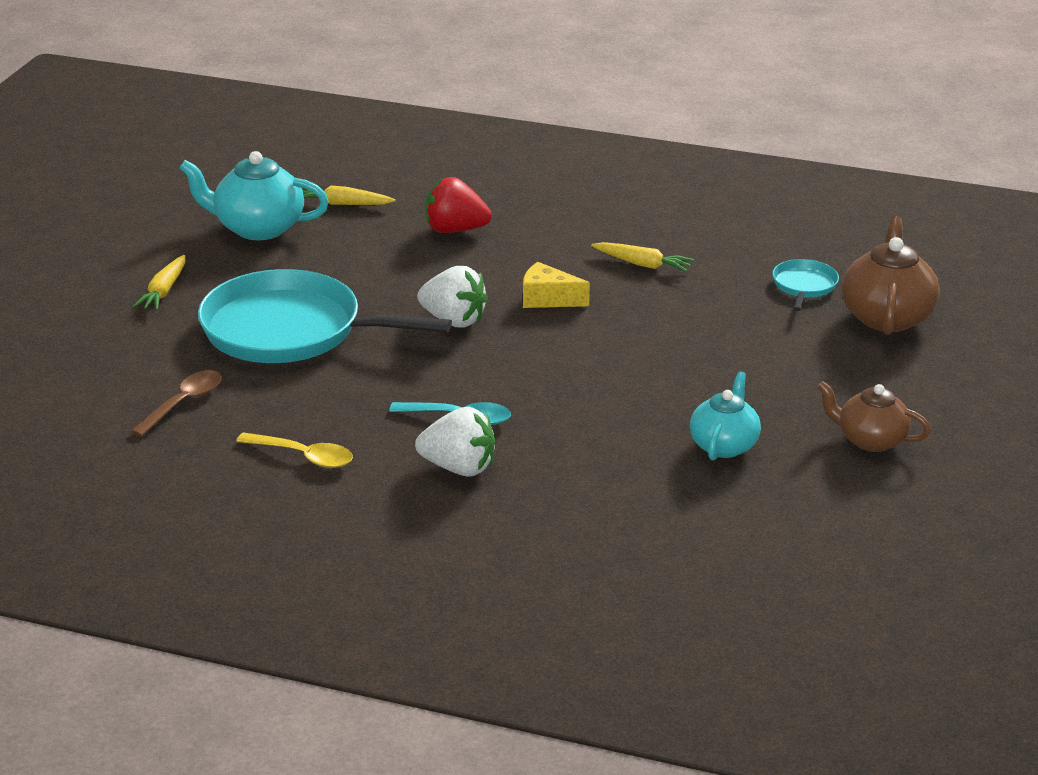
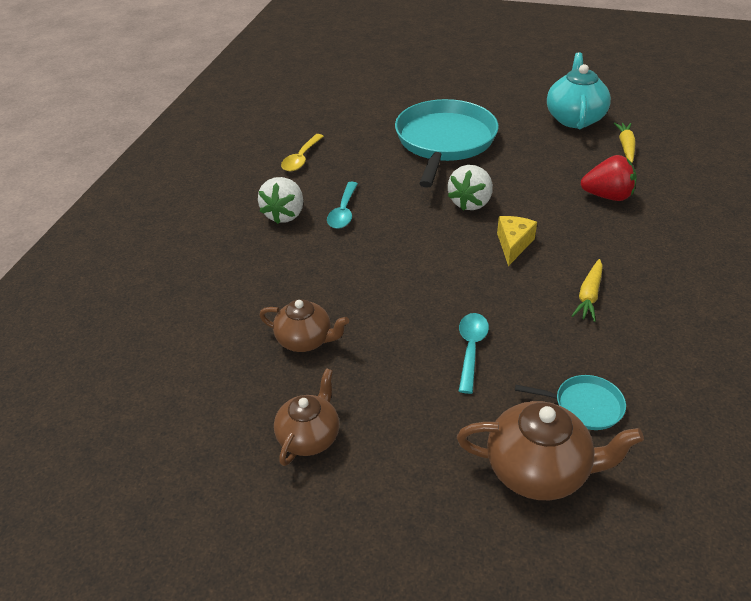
camera: 90 degrees right, 10 degrees up
brown spoon [131,370,222,437] -> none
yellow carrot [133,255,185,310] -> none
red strawberry [426,177,492,233] -> red strawberry turned 90 degrees clockwise [580,155,637,201]
turquoise teapot [690,371,761,461] -> brown teapot [259,299,349,352]
none -> turquoise spoon [459,313,489,394]

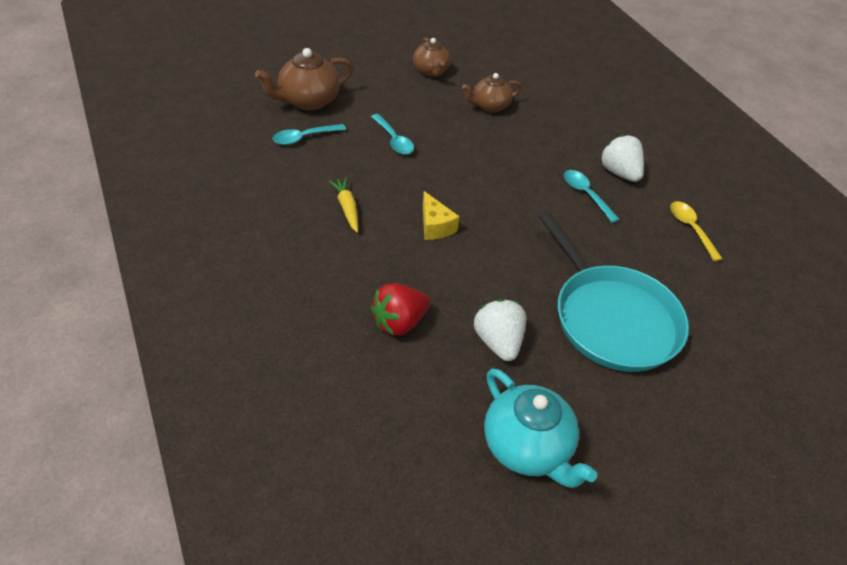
camera: 135 degrees right, 5 degrees up
white strawberry [448,165,493,211] -> white strawberry moved to [474,299,526,361]
turquoise pan [515,375,626,430] -> turquoise spoon [273,124,346,145]
yellow carrot [614,122,636,163] -> none

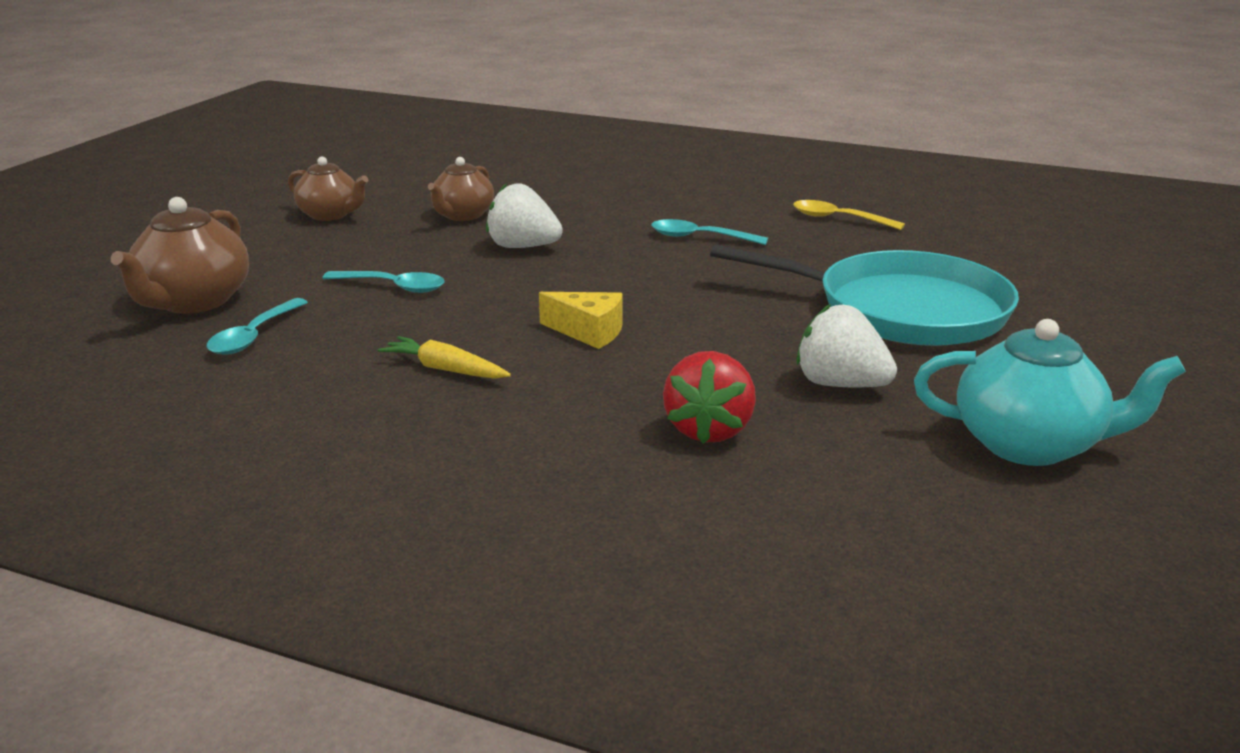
camera: 40 degrees left, 20 degrees down
white strawberry [600,134,644,182] -> white strawberry moved to [486,183,563,248]

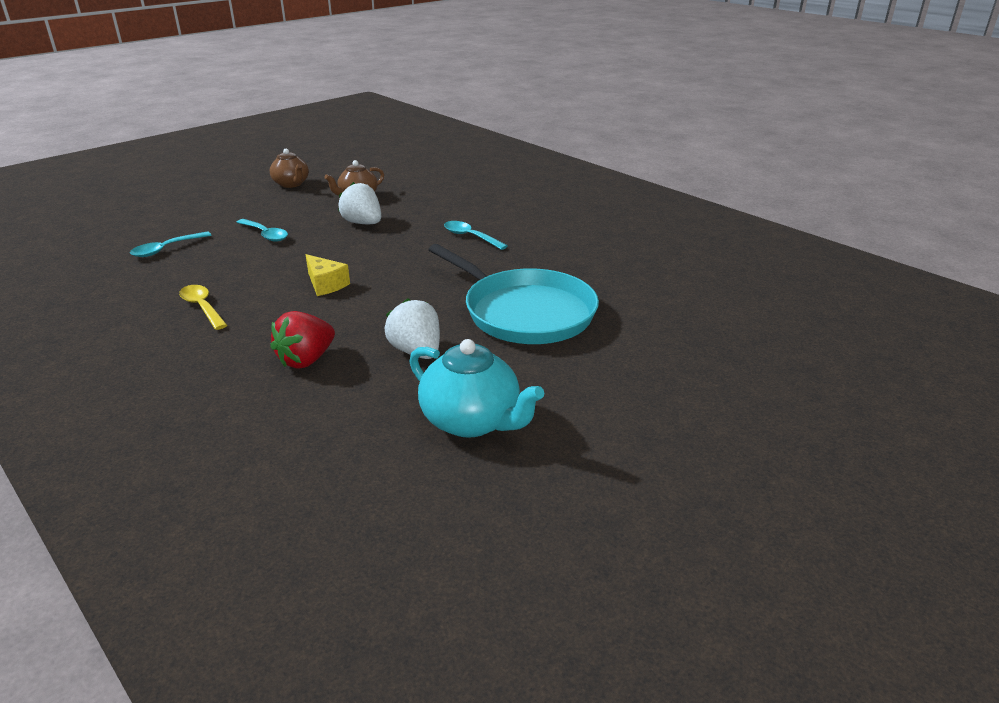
camera: 25 degrees right, 5 degrees up
brown teapot [111,197,249,314] -> none
yellow carrot [378,336,511,379] -> none
yellow spoon [793,200,905,230] -> yellow spoon moved to [179,285,227,330]

